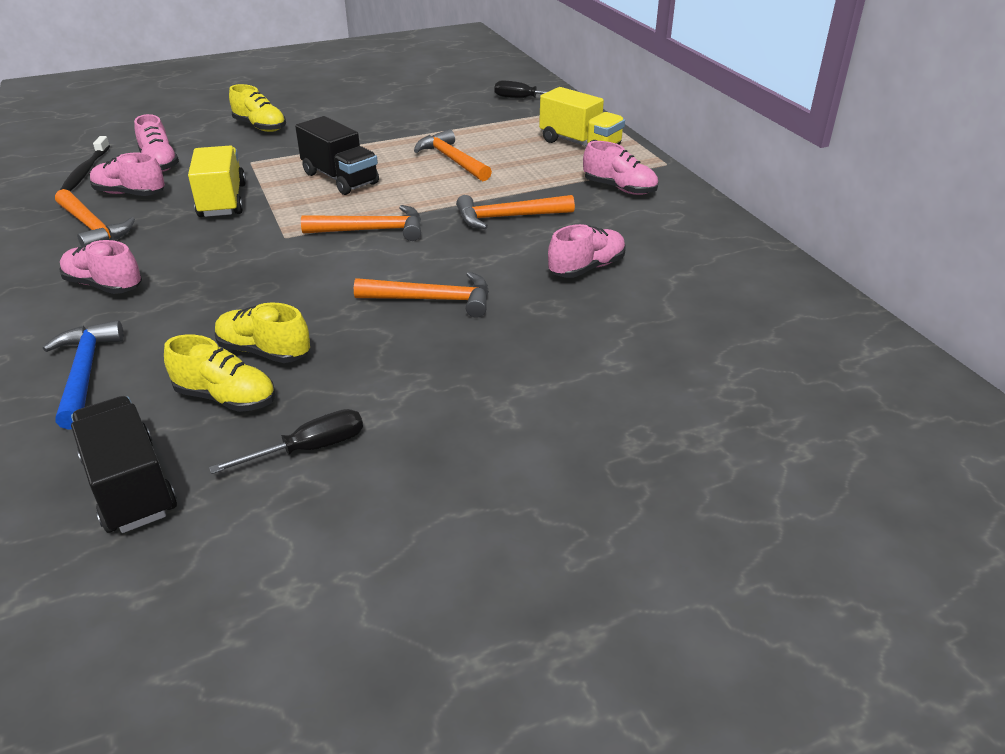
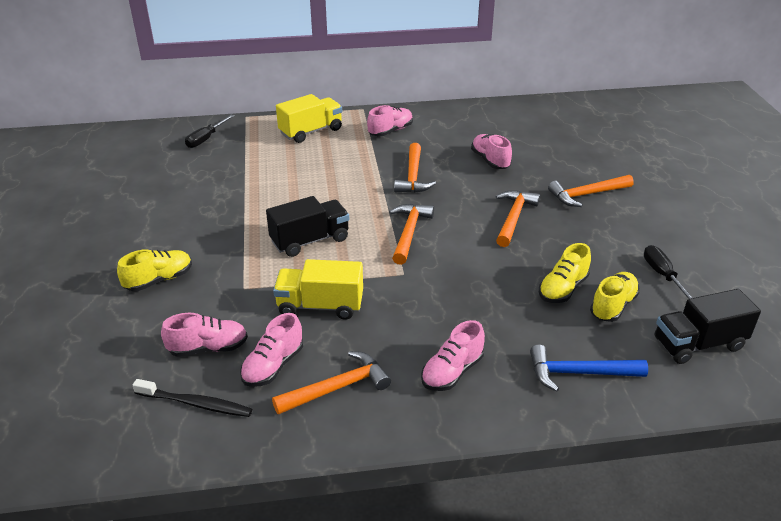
camera: 75 degrees left, 0 degrees up
orange hammer [414,129,492,181] -> orange hammer moved to [548,175,634,207]

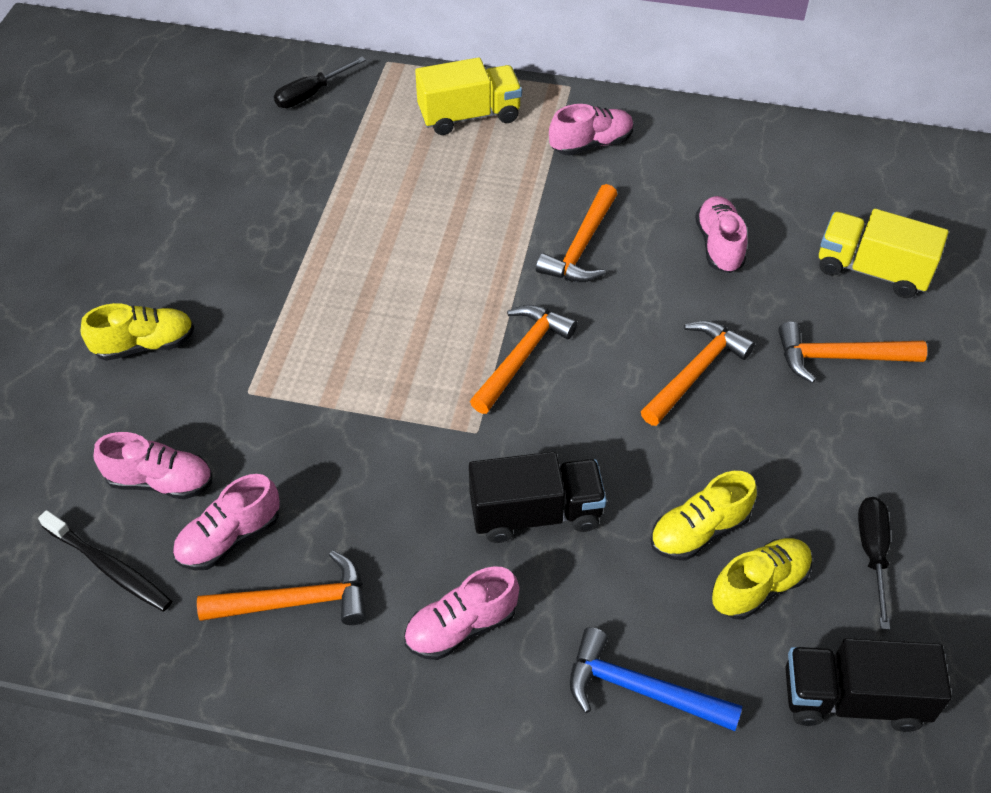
camera: 20 degrees right, 15 degrees up
black truck [266,196,349,257] -> black truck moved to [469,452,607,543]
yellow truck [273,259,363,320] -> yellow truck moved to [819,209,948,298]

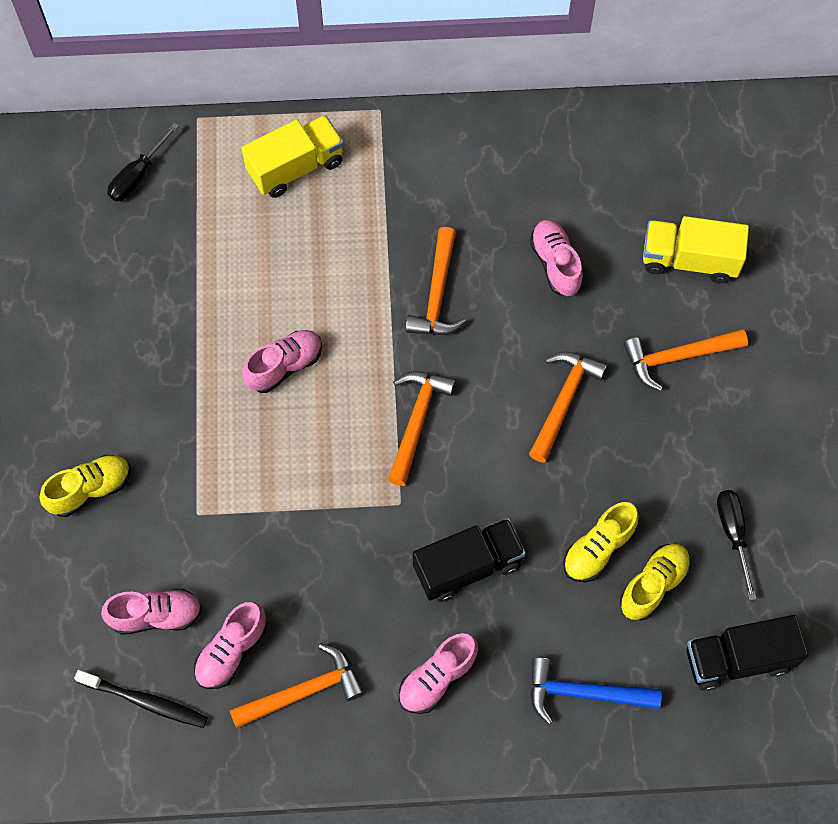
camera: 15 degrees left, 15 degrees up
pink shoe [549,104,634,155] -> pink shoe moved to [242,330,322,393]

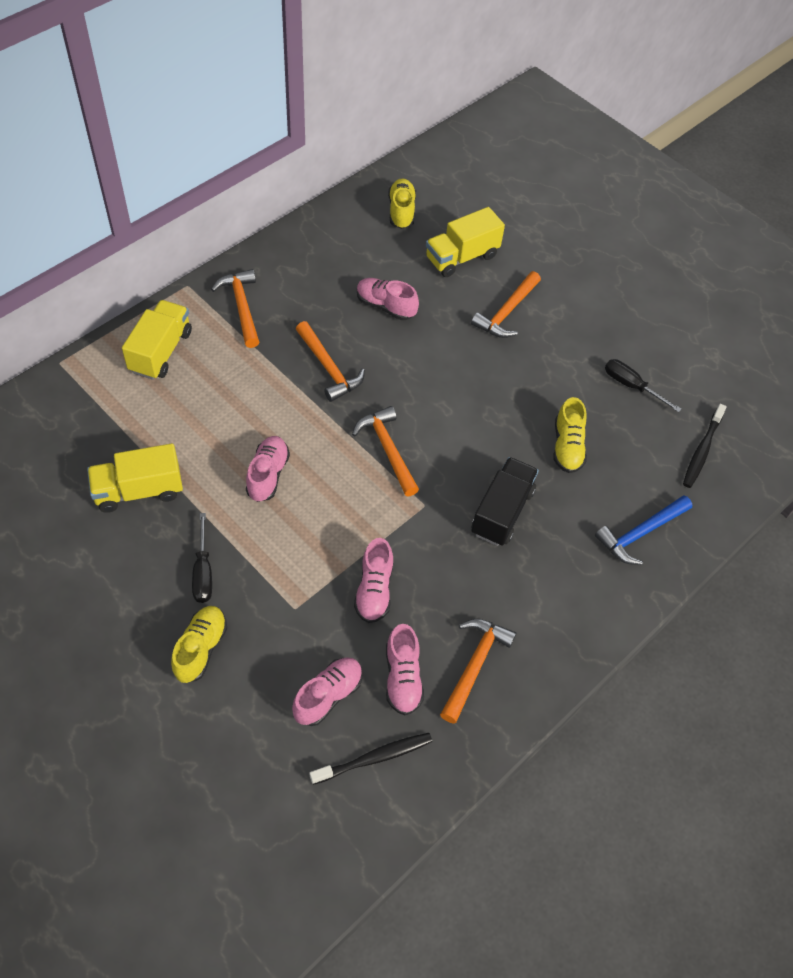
camera: 45 degrees left, 10 degrees down
black screwdriver [108,123,179,202] -> black screwdriver moved to [192,513,212,603]
pink shoe [399,633,478,714] -> pink shoe moved to [354,538,393,623]
orange hammer [529,352,608,463] -> orange hammer moved to [211,269,259,348]
yellow shoe [620,544,691,620] -> yellow shoe moved to [388,178,416,229]
black truck [686,615,808,691] -> black toothbrush [683,404,727,488]
none -> yellow truck [87,443,183,513]

